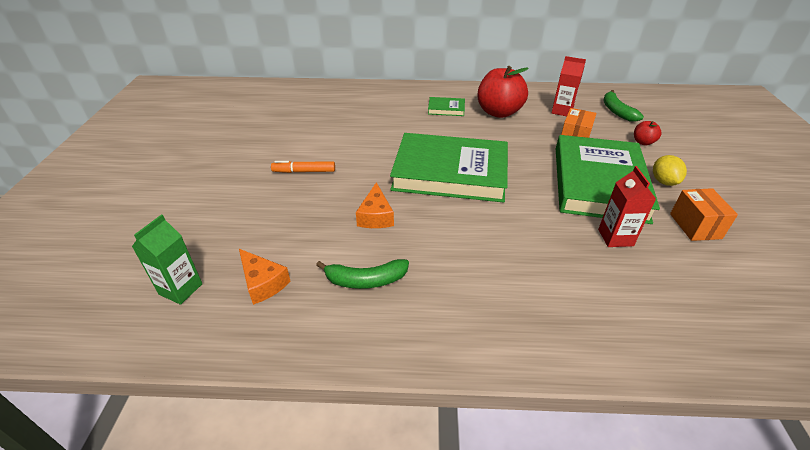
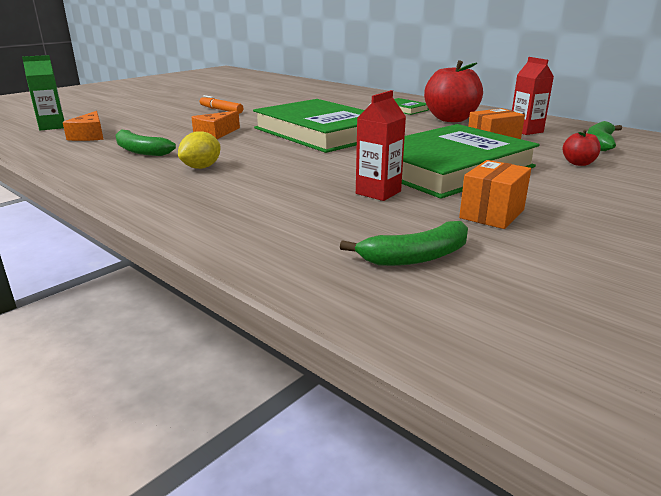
camera: 40 degrees right, 15 degrees down
yellow lemon [653,155,687,186] -> yellow lemon moved to [178,131,220,169]
none -> green banana [340,221,468,266]

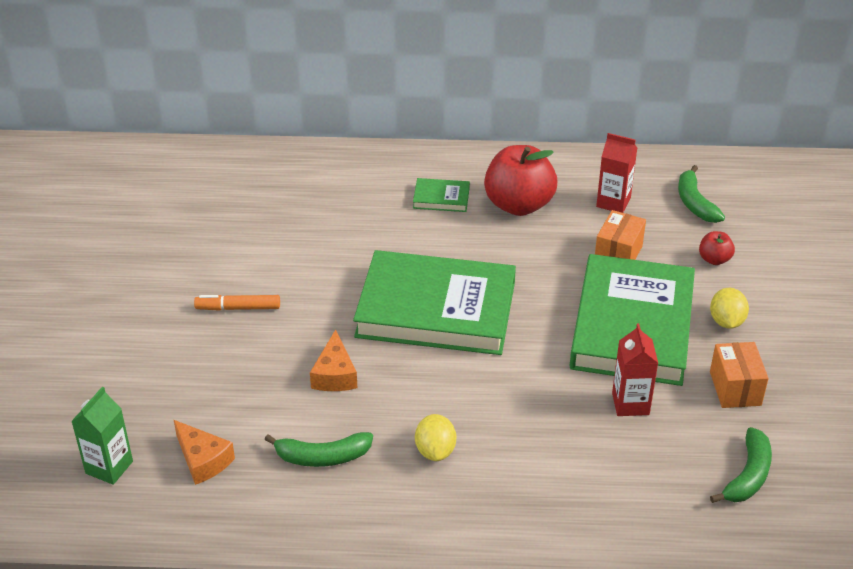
camera: 40 degrees left, 15 degrees up
none -> yellow lemon [710,288,749,329]

